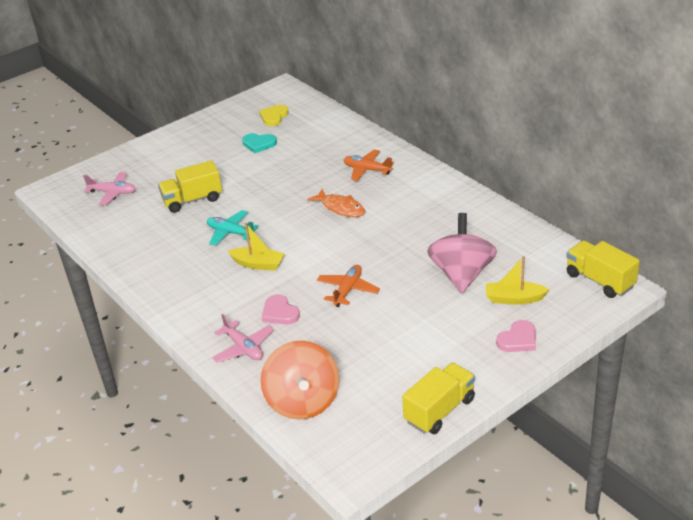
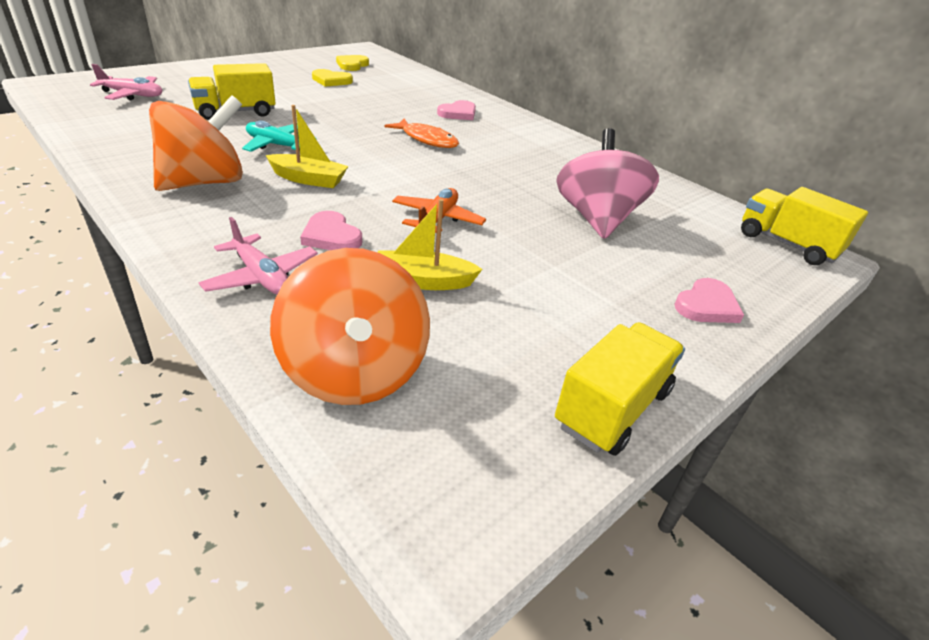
camera: 10 degrees left, 0 degrees up
turquoise heart [242,133,277,153] -> yellow heart [312,69,353,87]
orange plane [344,150,394,181] -> pink heart [437,100,476,120]
yellow boat [486,256,550,305] -> yellow boat moved to [377,199,483,290]
none -> orange spinning top [149,95,243,191]

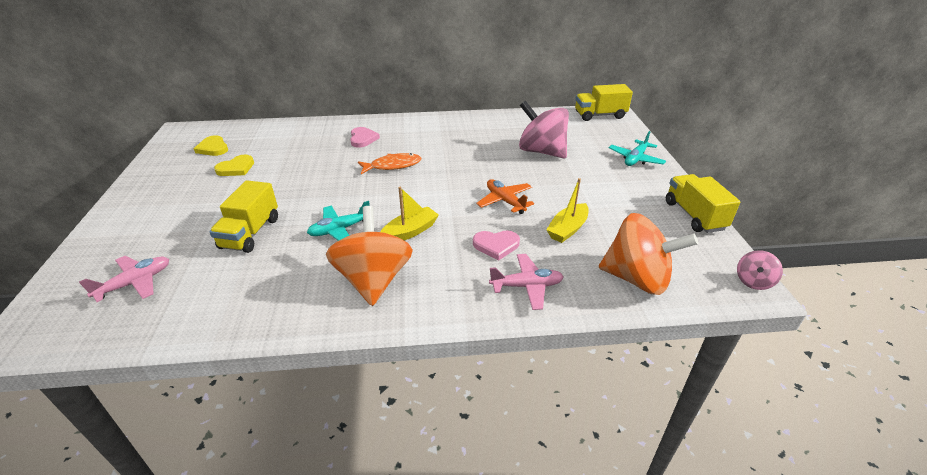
camera: 50 degrees left, 0 degrees up
pink heart [675,278,744,323] -> turquoise plane [609,131,666,166]
none -> pink spinning top [737,250,783,290]

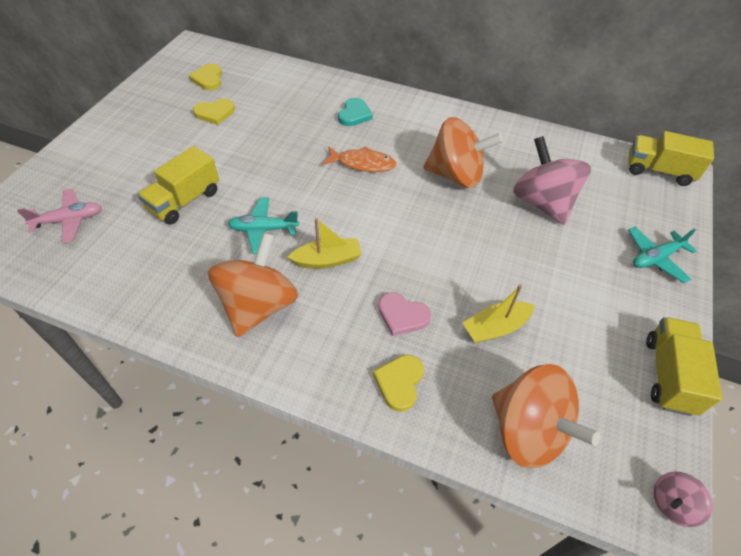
camera: 25 degrees right, 15 degrees up
pink heart [350,127,380,148] -> turquoise heart [338,98,373,126]
orange plane [476,179,534,214] -> none
pink plane [489,254,564,310] -> yellow heart [373,355,424,412]
none -> orange spinning top [424,117,503,188]

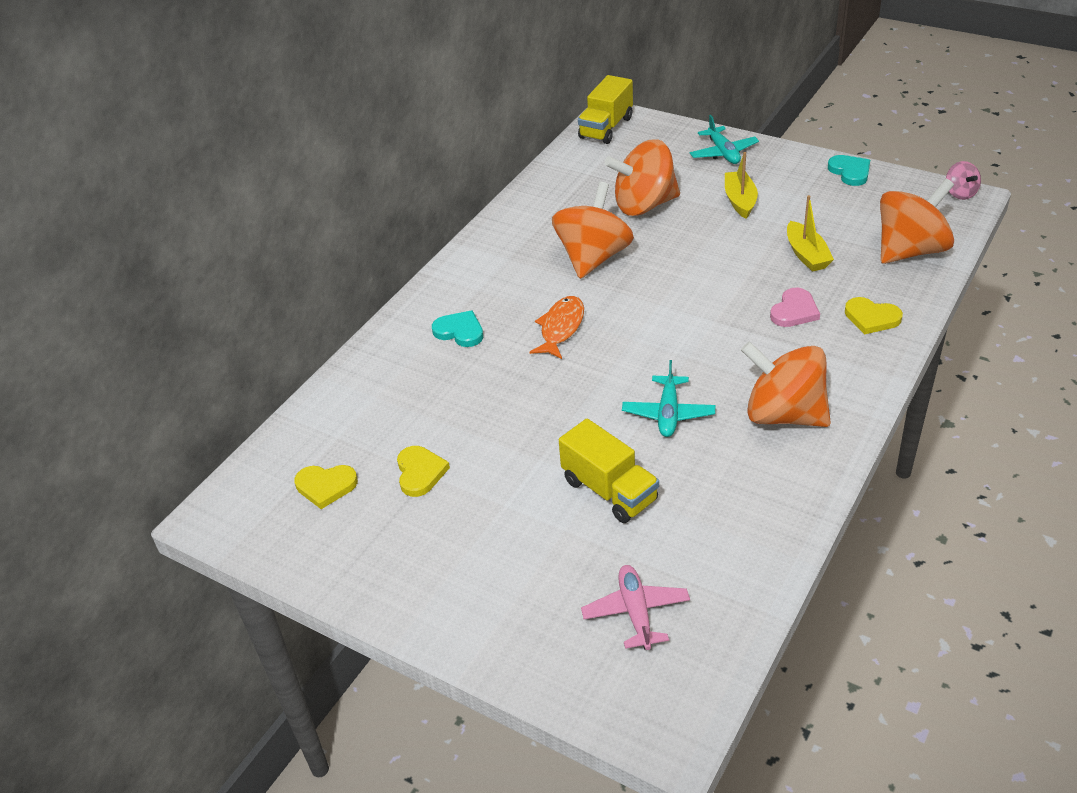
camera: 75 degrees left, 10 degrees down
yellow boat [288,218,362,269] -> yellow boat moved to [725,152,758,219]
pink spinning top [513,136,591,225] -> orange spinning top [604,139,680,216]
yellow truck [646,317,722,416] -> turquoise heart [828,155,870,186]

